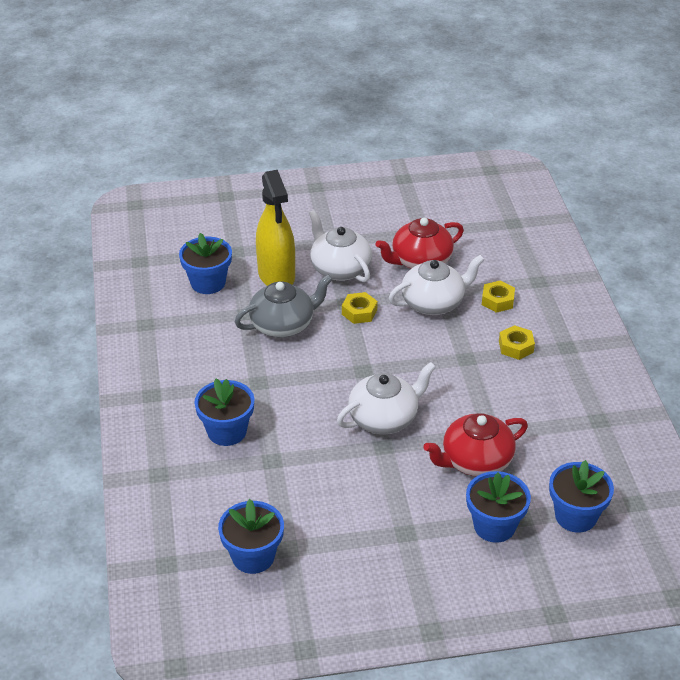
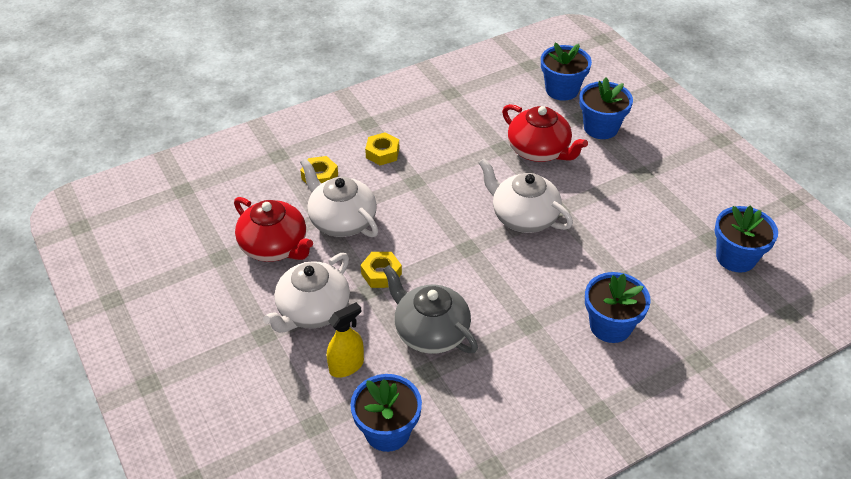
camera: 110 degrees left, 5 degrees up
yellow spray bottle [256,170,295,286] -> yellow spray bottle [327,302,364,378], size x0.55

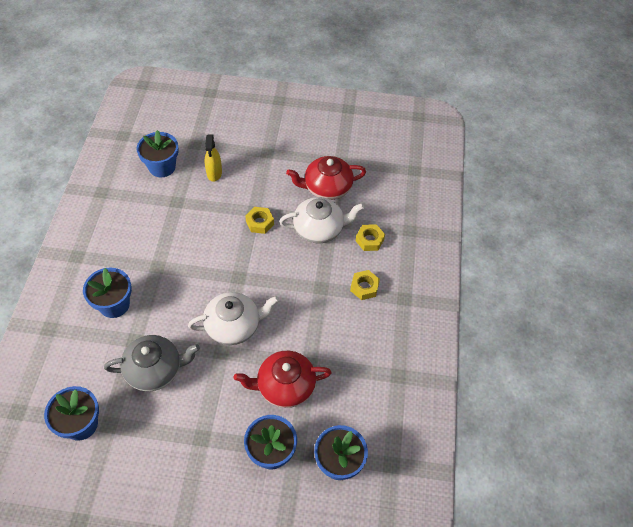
camera: 125 degrees right, 10 degrees up
white teapot [263,253,350,333] -> none
grey teapot [383,265,478,354] -> grey teapot moved to [104,335,200,392]

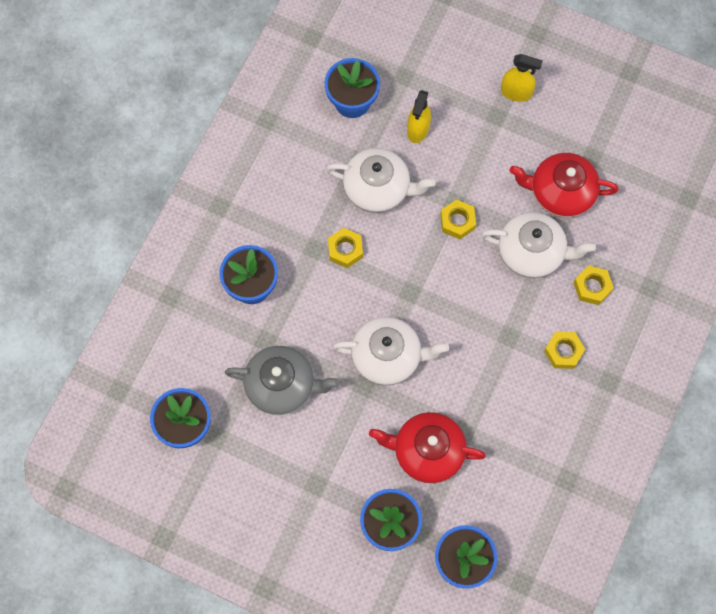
camera: 20 degrees right, 15 degrees up
none -> white teapot [326,148,436,213]
none -> yellow nut [328,228,363,268]
none -> yellow spray bottle [501,54,543,102]

